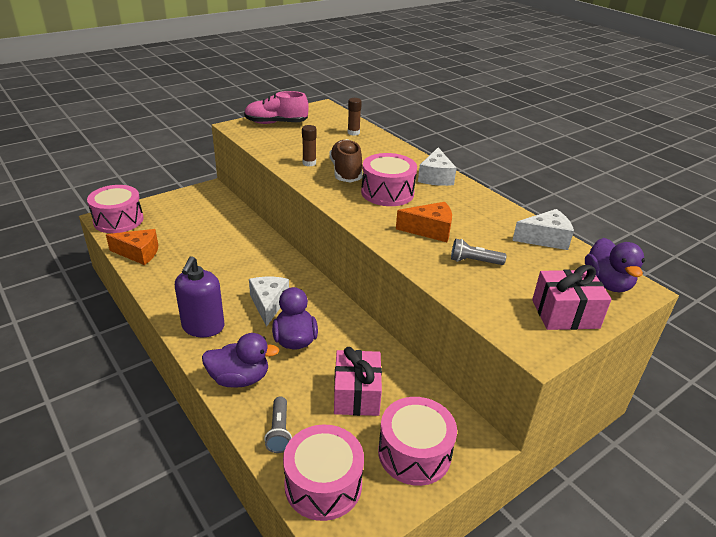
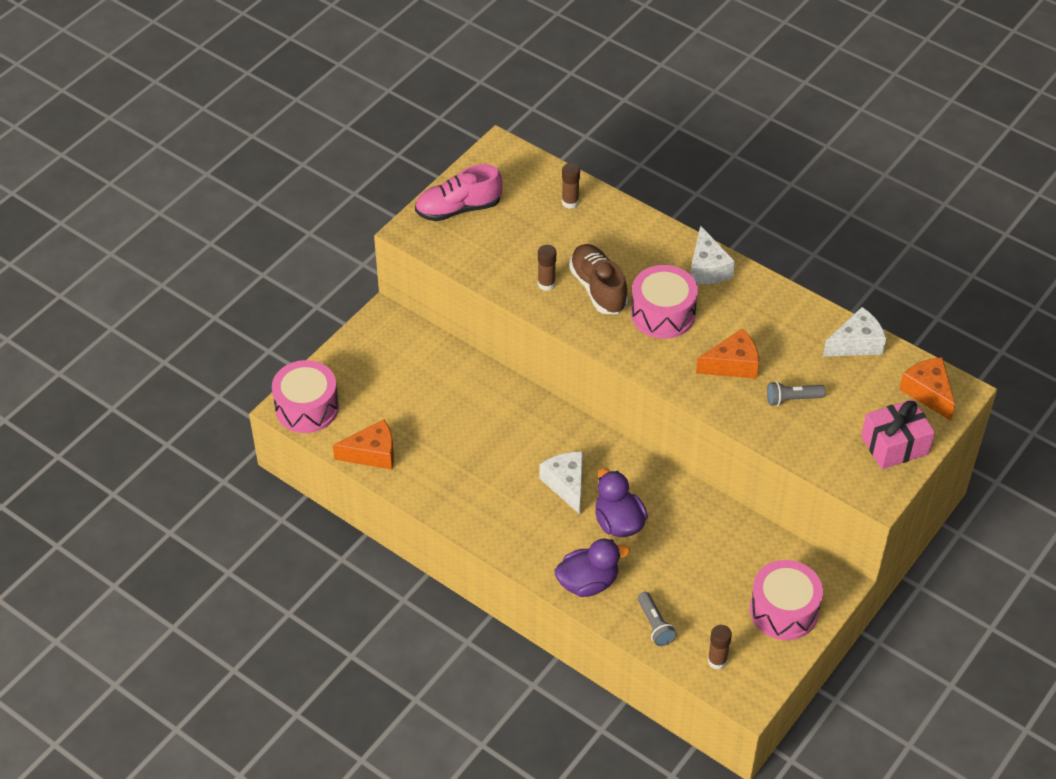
camera: 15 degrees left, 15 degrees up
purple soap dispenser [175,256,225,337] -> none
pink drum [283,424,364,521] -> brown glue stick [708,625,732,670]
pink gift [334,347,382,416] -> none
purple duck [585,238,645,292] -> orange cheese [899,357,955,421]

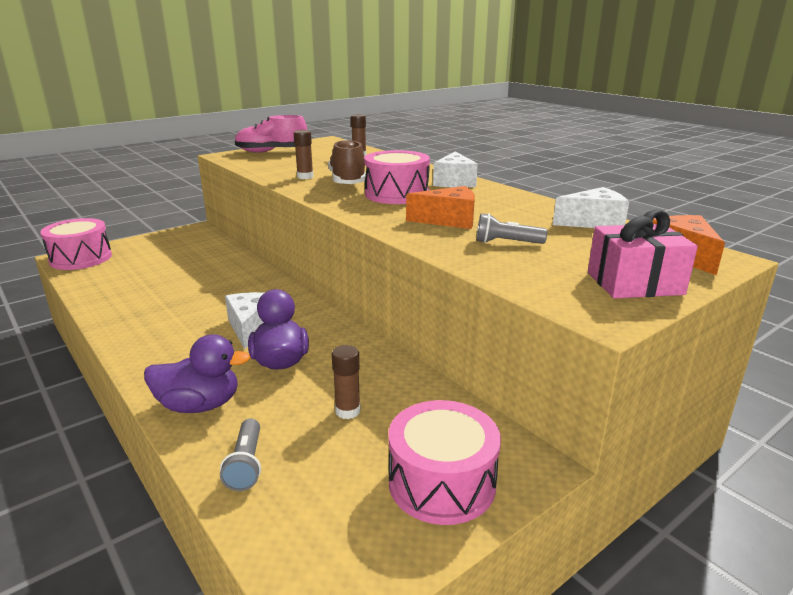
camera: 15 degrees right, 25 degrees down
orange cheese [333,419,394,470] -> none
brown glue stick [708,625,732,670] -> brown glue stick moved to [332,345,361,419]

